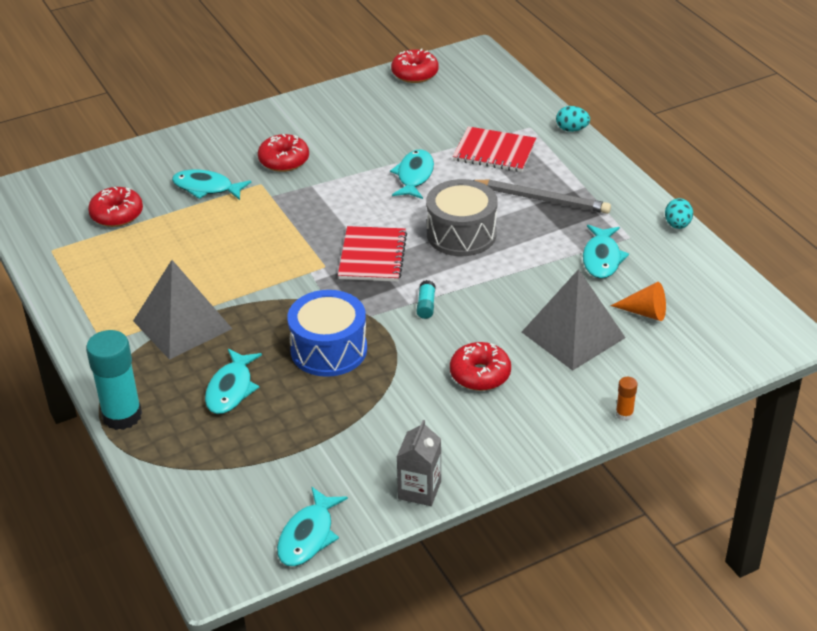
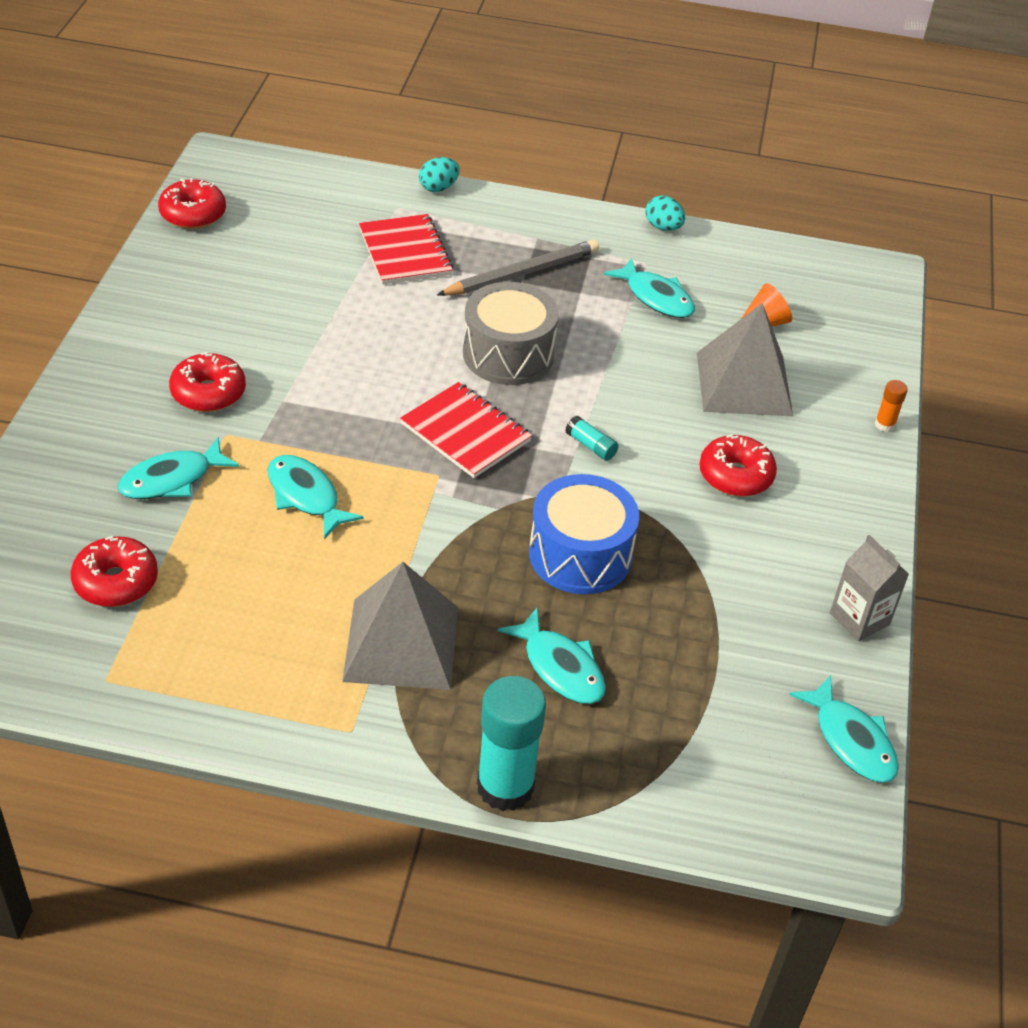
camera: 55 degrees left, 5 degrees up
turquoise fish [390,150,434,199] -> turquoise fish moved to [268,455,363,539]
red notebook [453,126,536,172] -> red notebook turned 75 degrees counterclockwise [359,214,453,285]

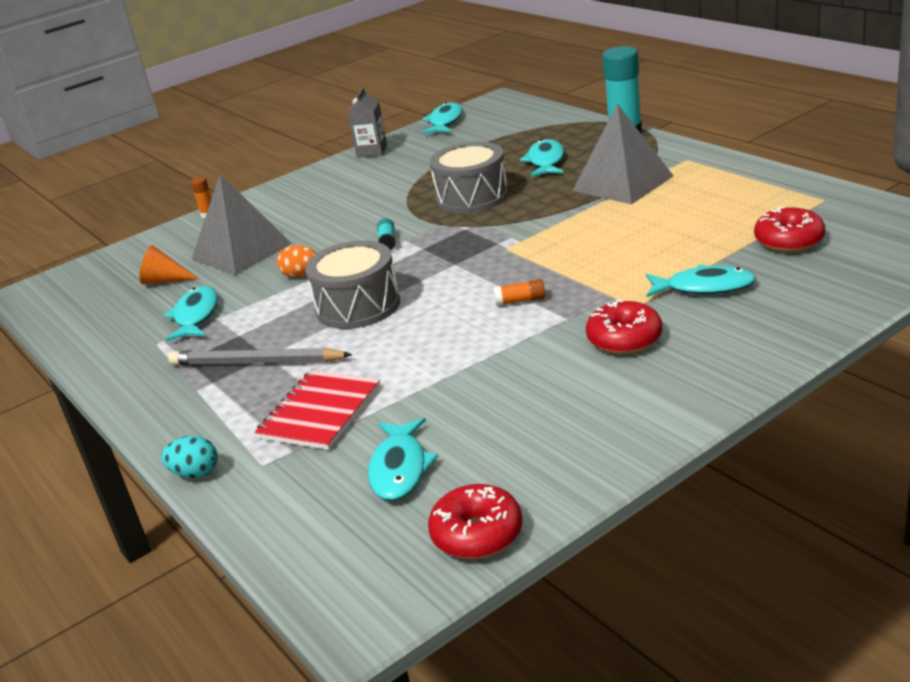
camera: 130 degrees left, 15 degrees down
turquoise fish [268,455,363,539] -> turquoise fish moved to [368,418,438,501]
red notebook [400,382,532,478] -> none
blue drum [529,474,639,594] -> grey drum [430,142,509,214]
turquoise egg [646,196,685,231] -> none
red donut [699,434,777,497] -> none
none -> orange egg [277,245,317,277]
none -> orange glue stick [493,279,545,306]

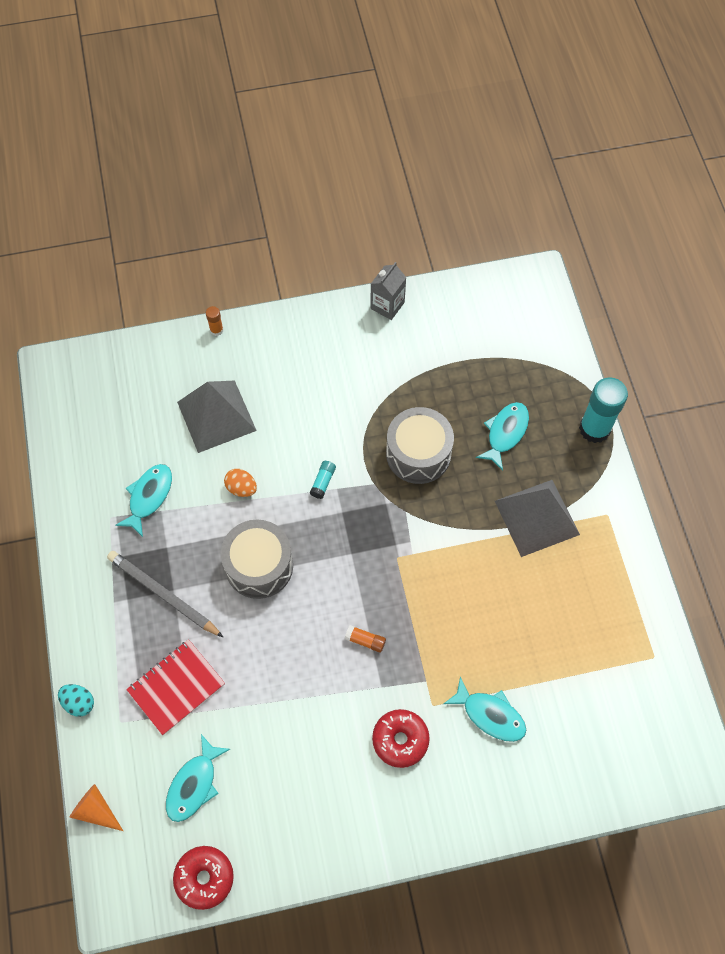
camera: 20 degrees right, 35 degrees up
orange cone [140,245,199,284] -> orange cone moved to [70,784,123,831]
turquoise fish [422,102,463,134] -> none
red donut [754,206,825,252] -> none

